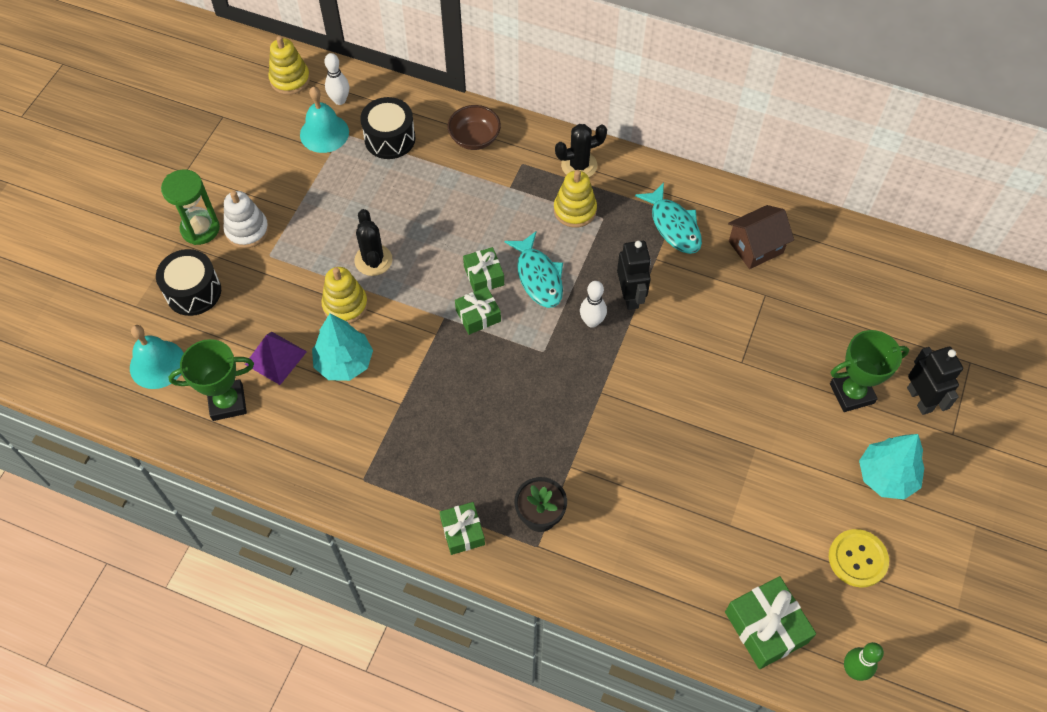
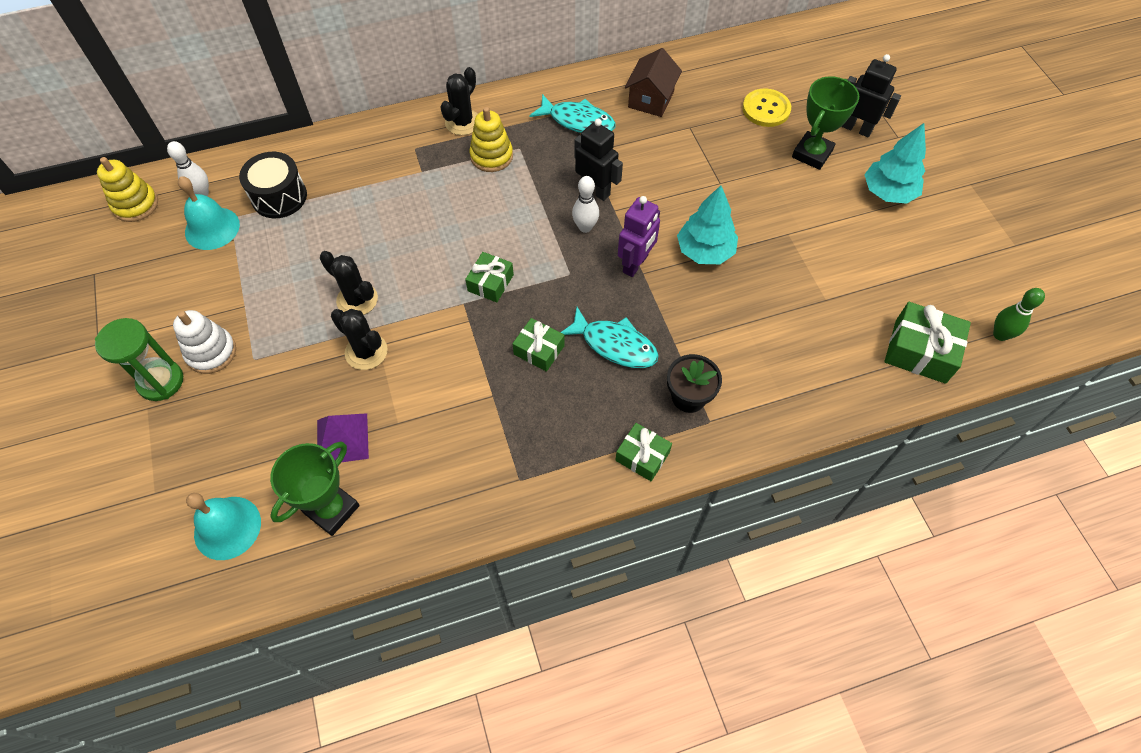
camera: 40 degrees left, 0 degrees up
black drum [156,249,221,316] -> none
turquoise tree [312,313,373,381] -> turquoise tree moved to [677,185,738,264]
yellow stacking toy [321,267,368,324] -> black cactus [331,309,388,370]
brown bowl [447,105,501,150] -> none
green gift [463,247,504,292] -> green gift moved to [512,318,565,372]
turquoise fish [504,231,563,308] -> turquoise fish moved to [560,307,659,368]
yellow button [829,529,889,588] -> yellow button moved to [742,88,791,127]
none -> purple robot [618,196,660,277]

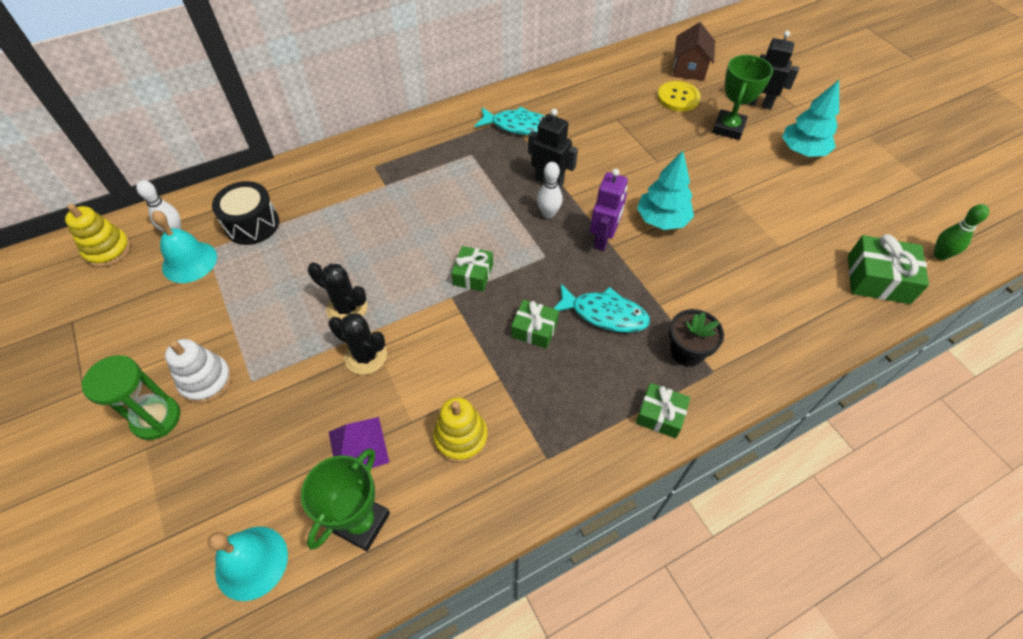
camera: 10 degrees left, 5 degrees down
black cactus [440,67,477,135] -> none
yellow stacking toy [469,107,513,172] -> yellow stacking toy moved to [433,397,488,463]
brown house [625,48,682,117] -> brown house moved to [673,22,715,81]

